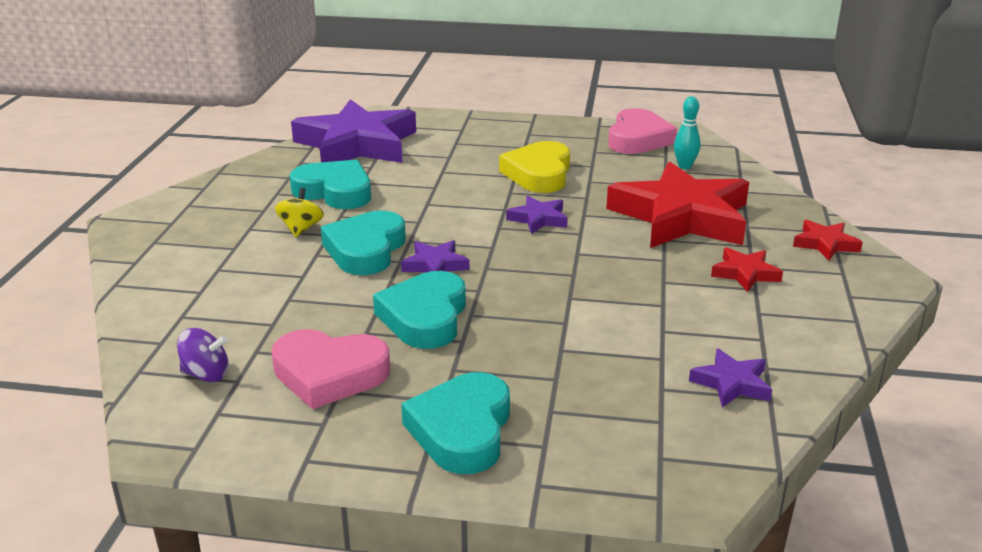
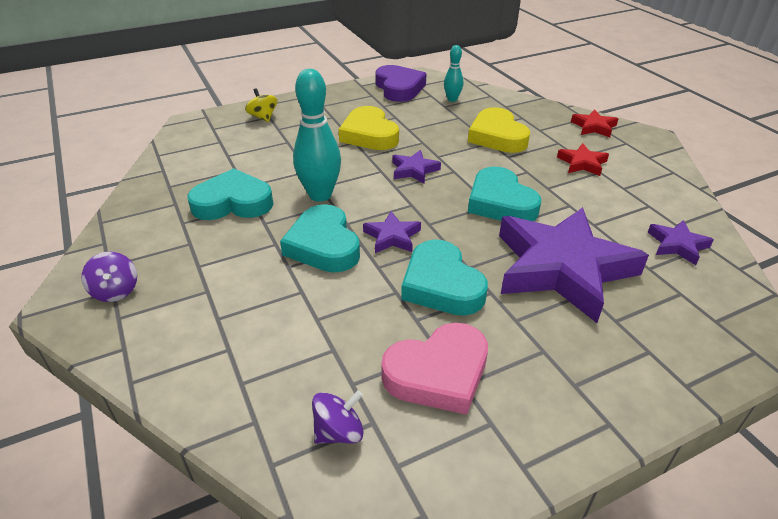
camera: 35 degrees left, 10 degrees up
yellow spinning top [275,188,324,237] -> yellow spinning top moved to [245,88,277,122]
purple star [291,99,416,163] -> purple star moved to [499,207,649,323]
turquoise heart [401,372,510,474] -> turquoise heart moved to [468,166,541,221]
red star [606,162,749,248] -> yellow heart [468,107,530,153]
pink heart [608,108,677,154] -> purple heart [375,65,427,102]
none -> purple spinning top [82,251,137,302]
none -> turquoise bowling pin [293,69,341,202]

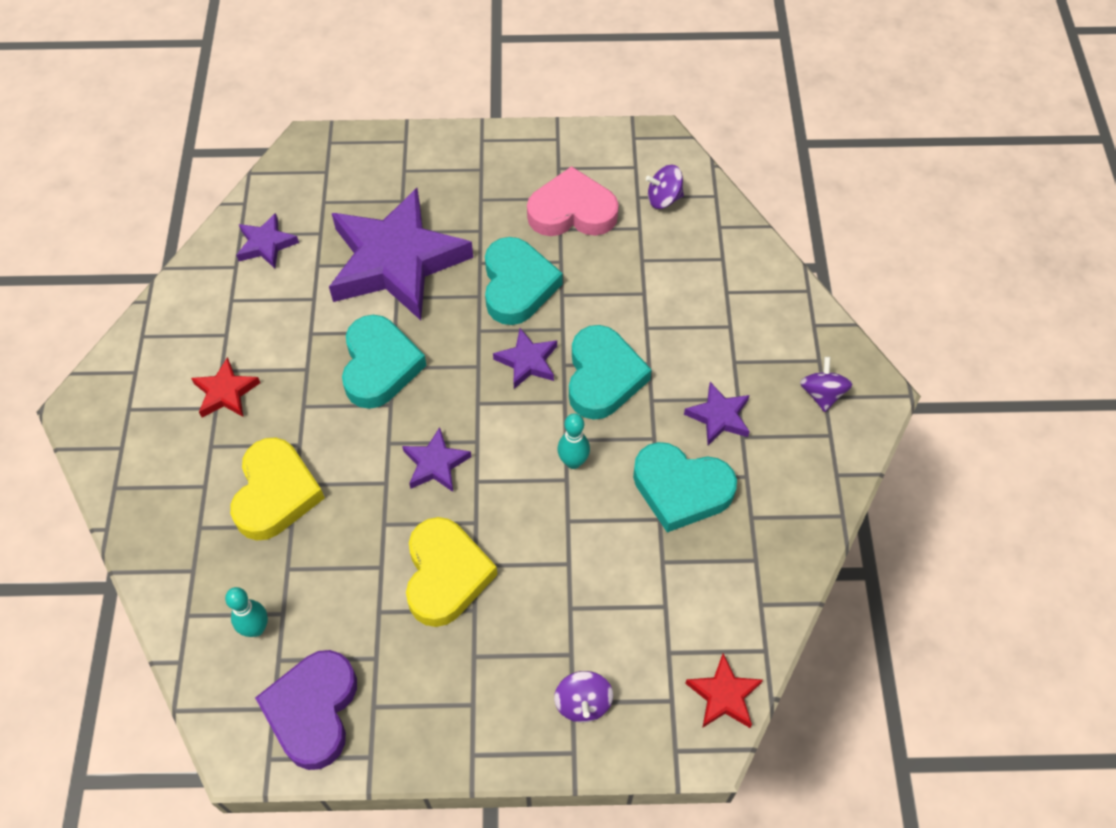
camera: 155 degrees left, 20 degrees up
yellow spinning top [245,88,277,122] -> purple spinning top [554,671,613,723]
turquoise bowling pin [293,69,341,202] -> turquoise bowling pin [557,413,590,469], size x0.54
red star [571,109,618,138] -> red star moved to [685,654,763,728]
none -> purple star [684,382,750,445]

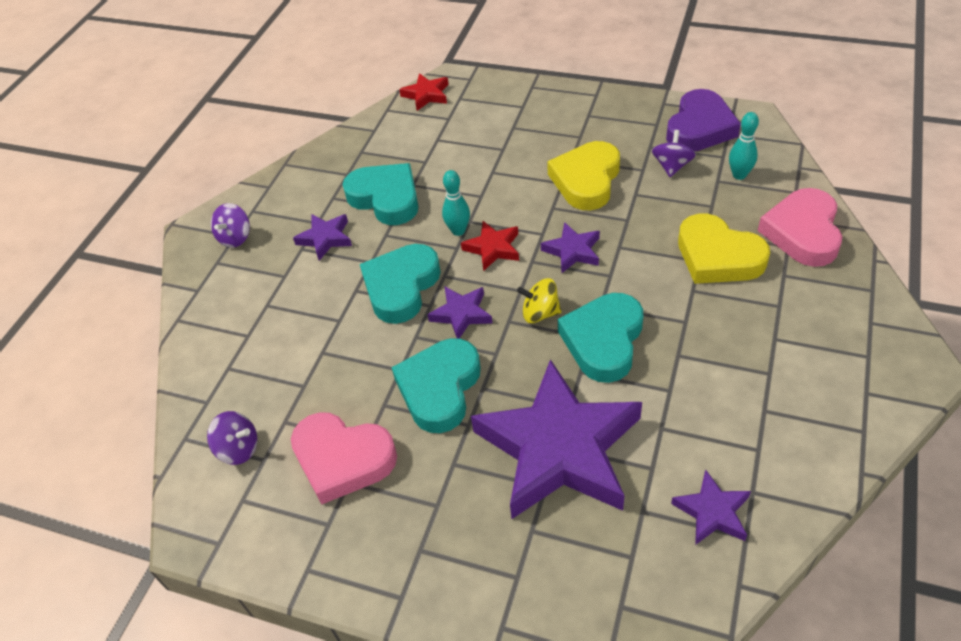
camera: 155 degrees left, 10 degrees down
red star [191,357,260,417] -> red star moved to [461,221,519,271]
yellow heart [230,438,325,540] -> yellow heart turned 75 degrees counterclockwise [678,214,770,284]
purple spinning top [554,671,613,723] -> purple spinning top moved to [652,130,696,177]
none -> yellow spinning top [517,278,561,323]
none -> pink heart [758,188,842,267]

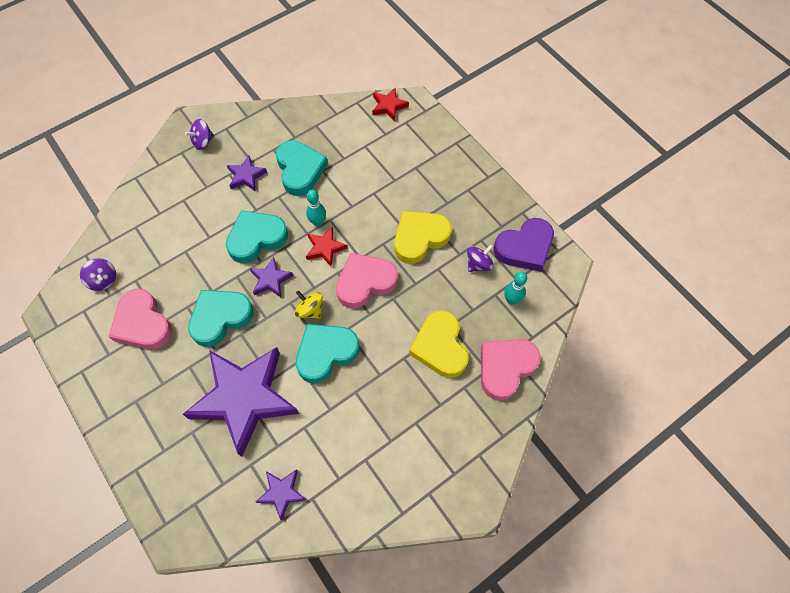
camera: 30 degrees right, 15 degrees up
purple star [541,222,600,274] -> pink heart [336,253,398,309]

